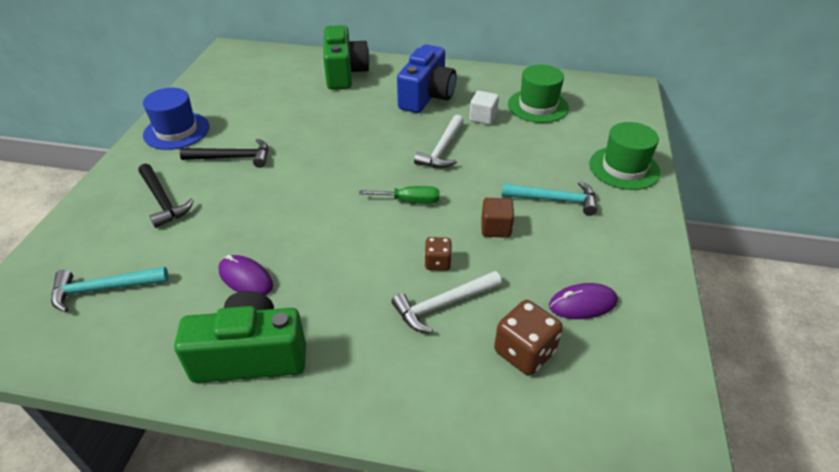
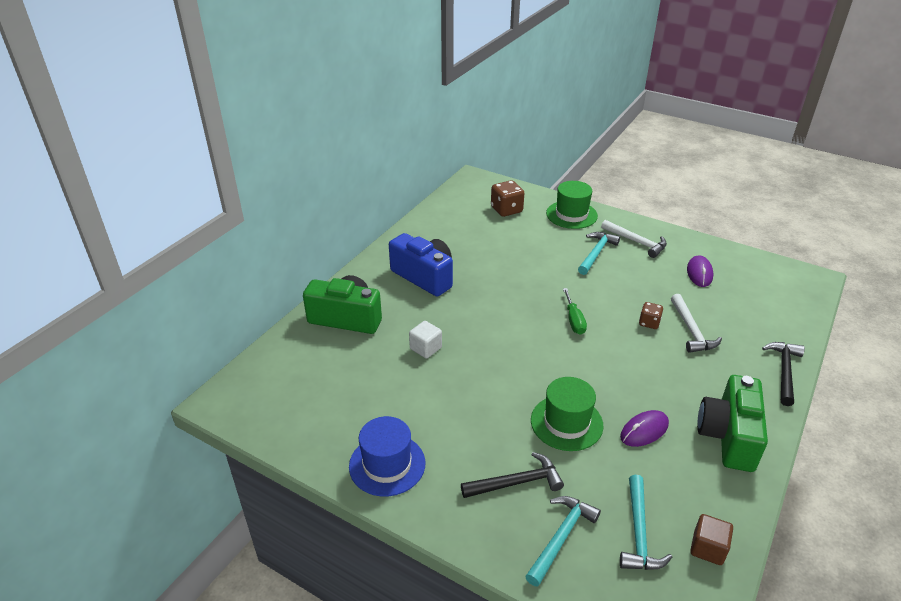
camera: 70 degrees left, 5 degrees down
black hammer [180,139,268,168] -> black hammer moved to [762,342,805,406]
green screwdriver [359,186,440,204] -> green screwdriver turned 150 degrees clockwise [563,288,587,335]
white hammer [414,115,464,168] -> white hammer moved to [601,220,667,258]
white cube [469,91,499,125] -> white cube moved to [409,321,442,358]
brown cube [481,198,514,238] -> brown cube moved to [690,514,733,565]
brown dice [494,300,563,375] -> brown dice moved to [491,180,524,217]
green hat [508,65,569,123] -> green hat moved to [531,377,603,451]
none -> turquoise hammer [525,496,601,587]

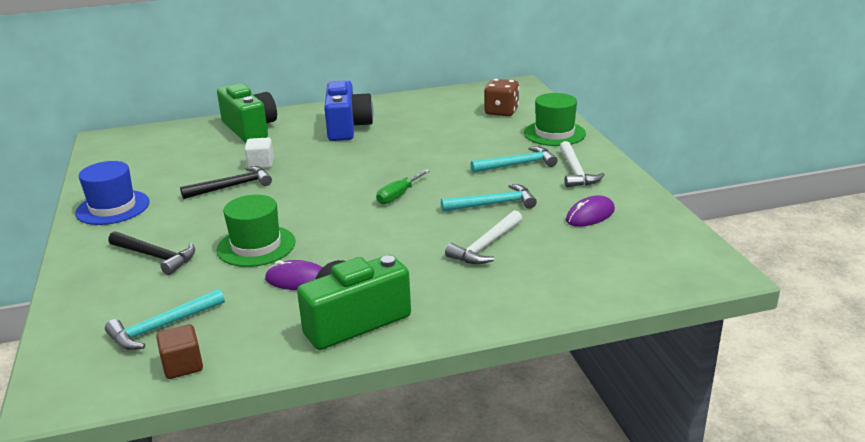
camera: 45 degrees right, 10 degrees down
turquoise hammer [525,496,601,587] -> turquoise hammer moved to [441,184,537,212]
brown dice [639,302,663,329] -> none
black hammer [762,342,805,406] -> black hammer moved to [180,166,272,199]

